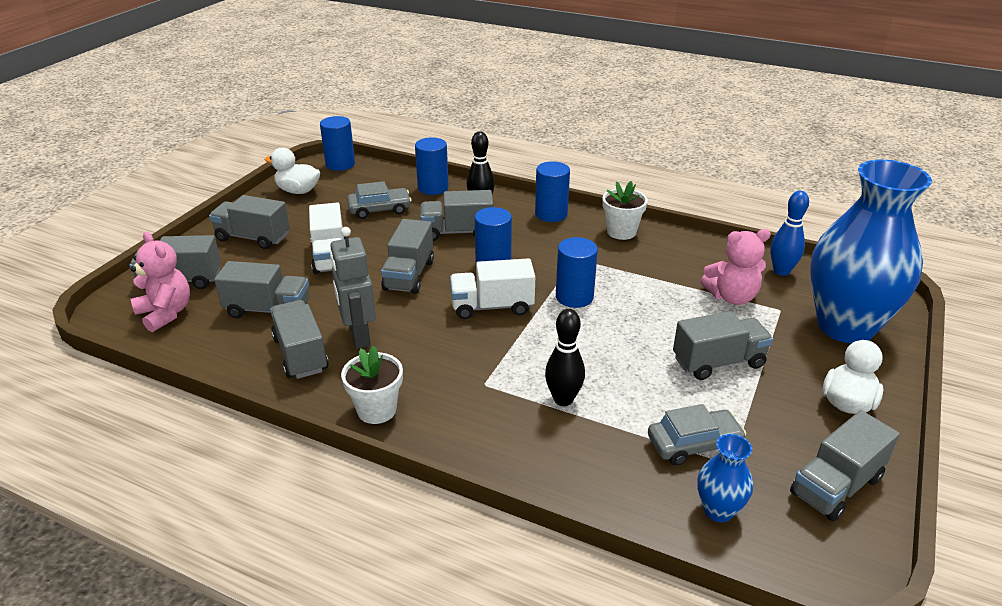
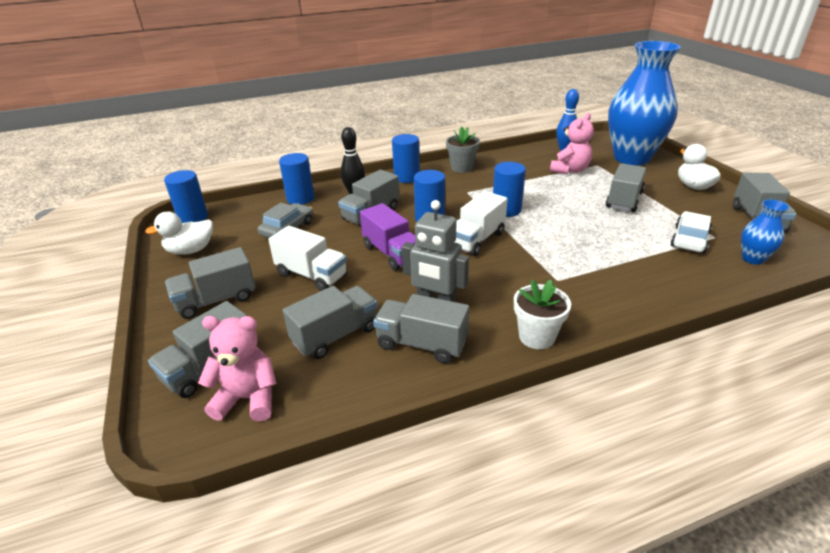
camera: 45 degrees left, 0 degrees up
grey truck [381,219,434,294] -> purple truck [360,203,415,271]
black bowling pin [545,309,585,406] -> none
white flower pot [602,181,648,240] -> grey flower pot [446,126,480,173]
grey car [648,404,746,466] -> white car [670,211,712,253]

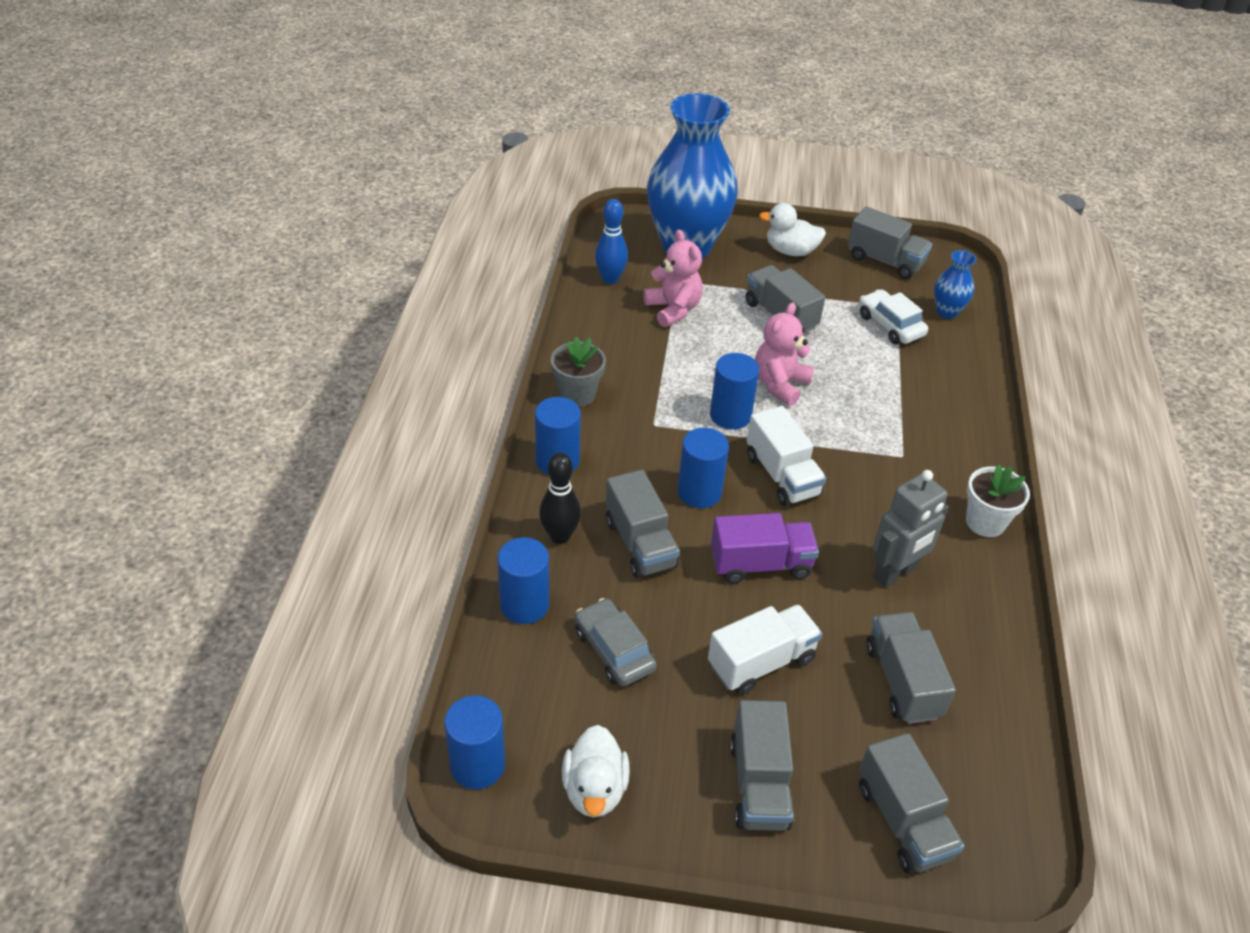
camera: 65 degrees left, 10 degrees up
pink teddy bear [198,316,276,422] -> pink teddy bear moved to [755,302,814,406]
grey truck [373,294,469,364] -> none

